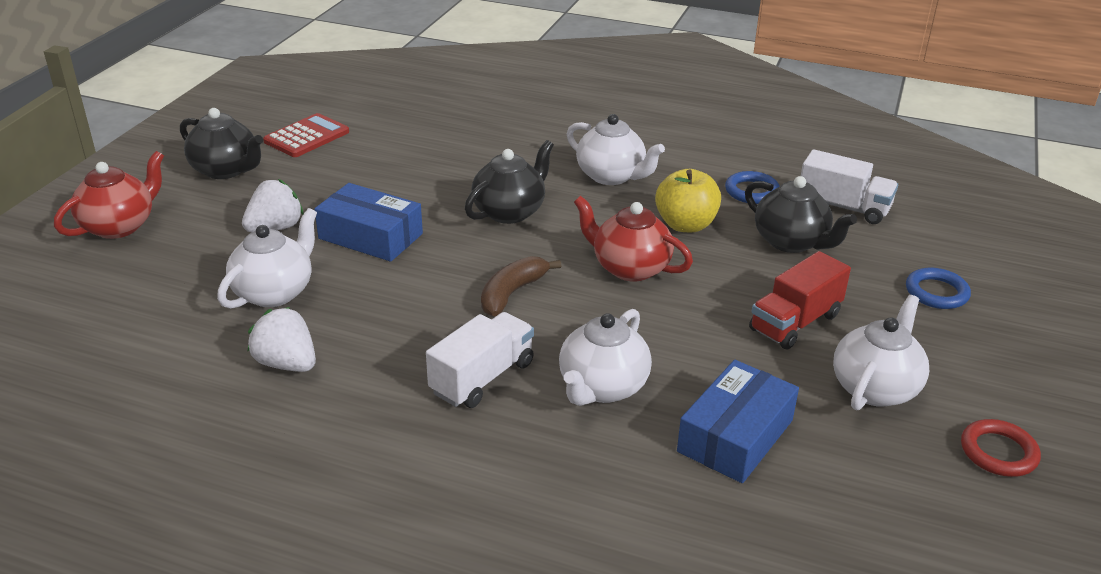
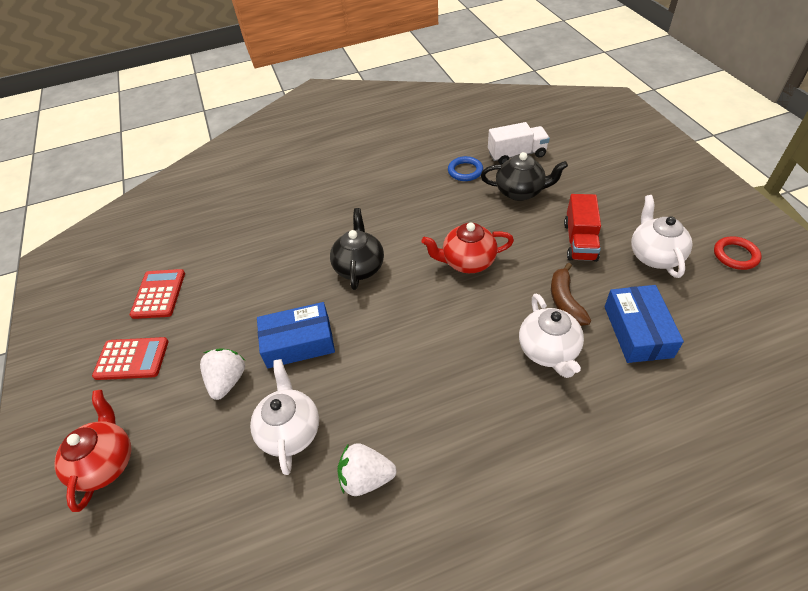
camera: 35 degrees left, 15 degrees up
black teapot [180,108,263,179] -> red calculator [92,337,168,380]
white truck [426,312,534,408] -> none
brown banana [481,256,561,317] -> brown banana moved to [551,263,591,326]
white teapot [567,114,665,185] -> none
yellow apple [655,169,721,232] -> none
blue ring [906,268,971,309] -> none

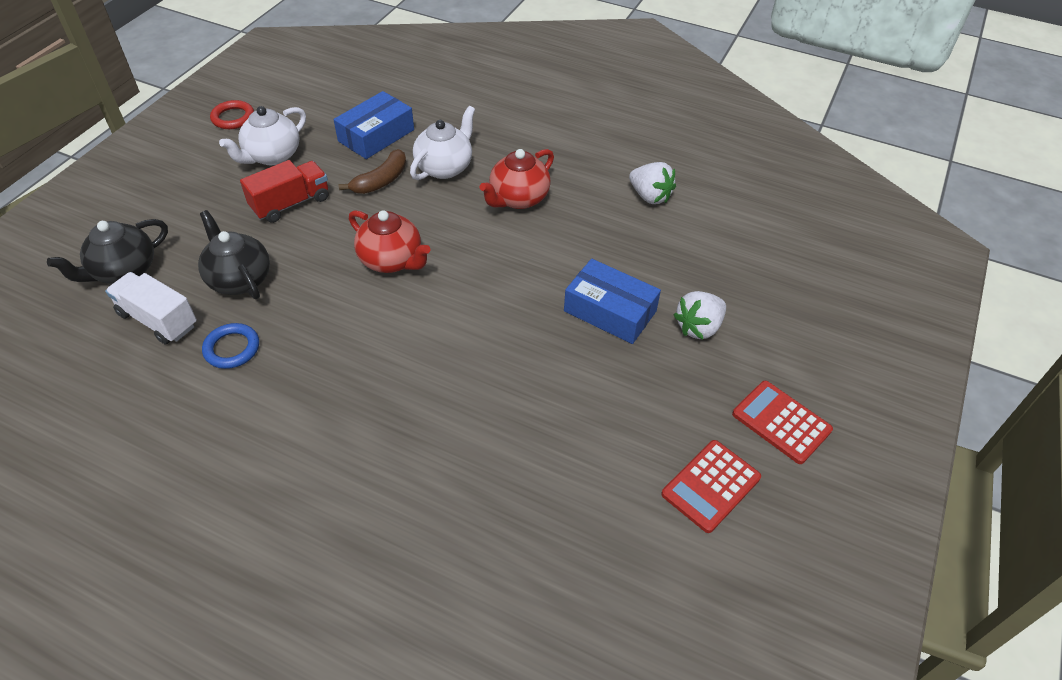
camera: 140 degrees left, 0 degrees up
red teapot [55,390,132,512] -> red teapot moved to [479,149,554,209]
white teapot [250,359,319,475] -> none
black teapot [330,208,384,290] -> black teapot moved to [47,219,168,284]

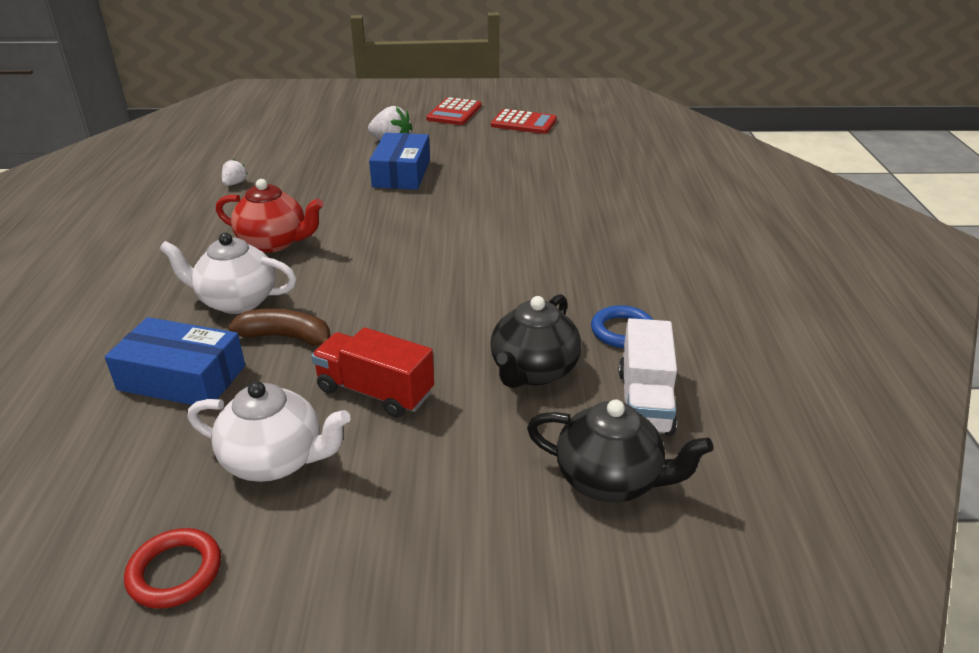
camera: 115 degrees left, 15 degrees down
red teapot [349,210,431,273] -> none
white strawberry [629,162,676,204] -> white strawberry [222,159,248,186], size x0.57

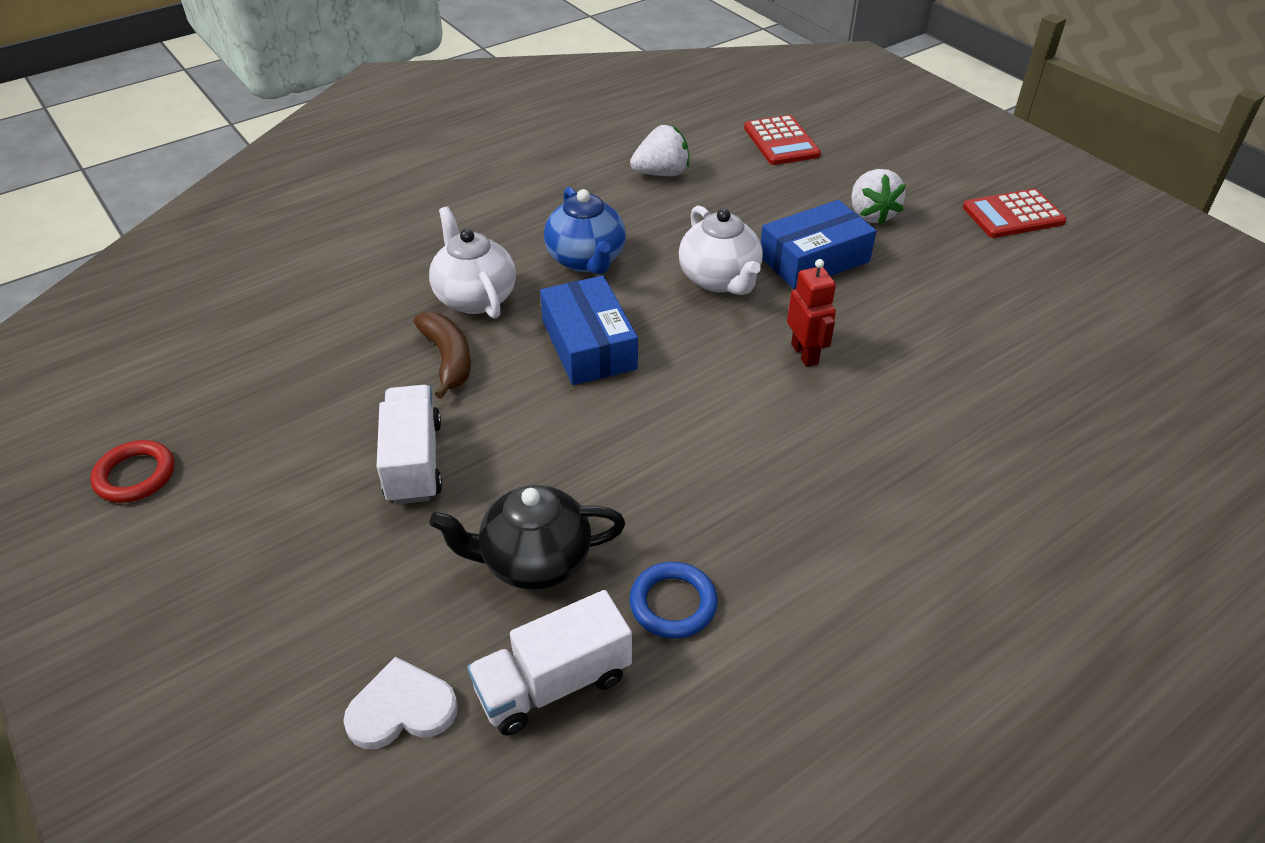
camera: 55 degrees right, 10 degrees up
blue box [105,317,245,405] -> blue box moved to [540,276,638,385]
white teapot [188,381,350,482] -> white teapot moved to [679,205,763,295]
red teapot [216,179,323,253] -> blue teapot [544,187,626,275]
white strawberry [222,159,248,186] -> white strawberry [630,125,689,176], size x1.75
red truck [311,327,434,418] -> white truck [377,385,442,504]
red calculator [491,109,557,134] -> red calculator moved to [744,115,821,165]
black teapot [527,399,714,502] -> white heart [343,657,458,749]
none -> red robot [787,259,836,367]

